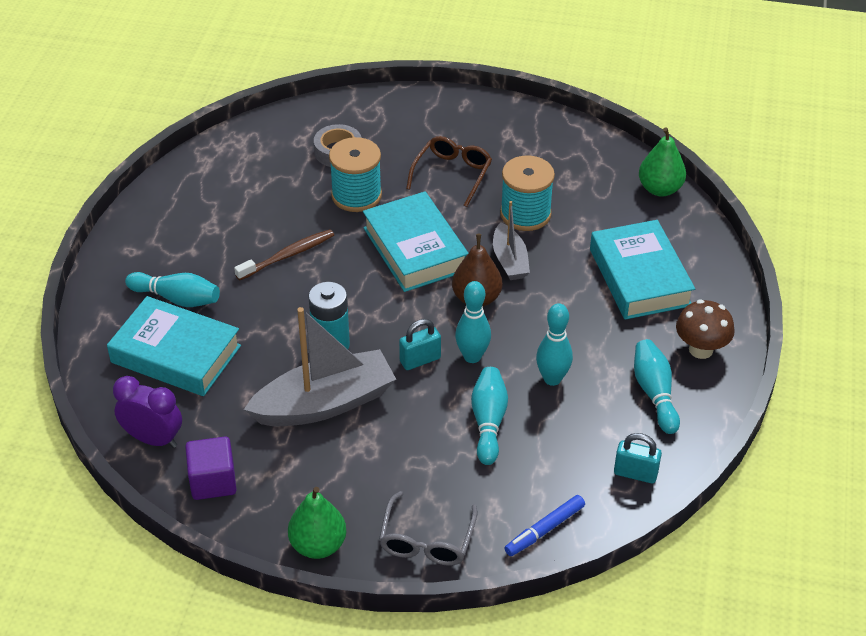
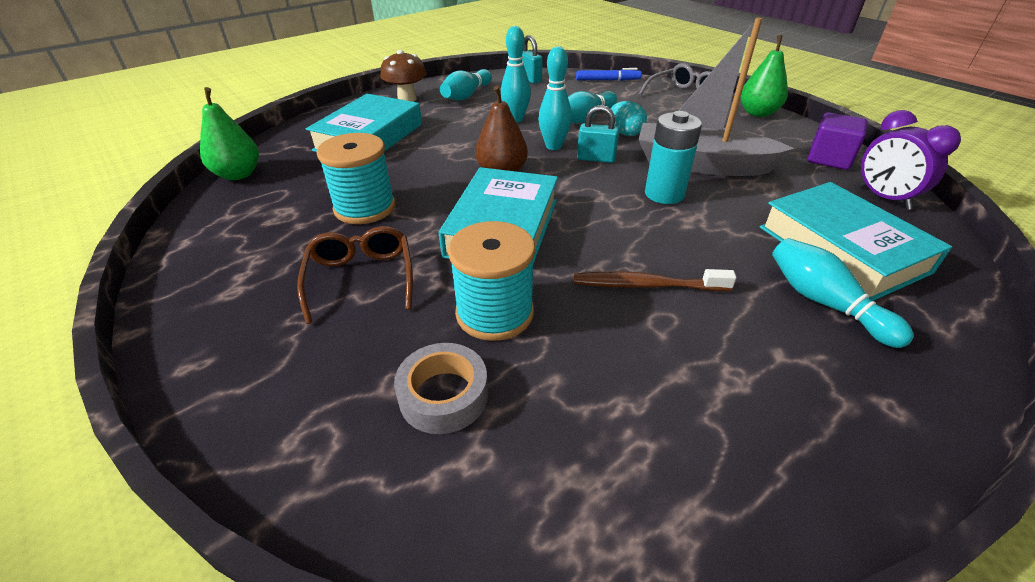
camera: 140 degrees left, 5 degrees down
brown glasses [406,136,492,207] -> brown glasses turned 105 degrees clockwise [297,226,413,324]
grey boat [493,201,530,280] -> none
none -> turquoise egg [611,101,647,136]

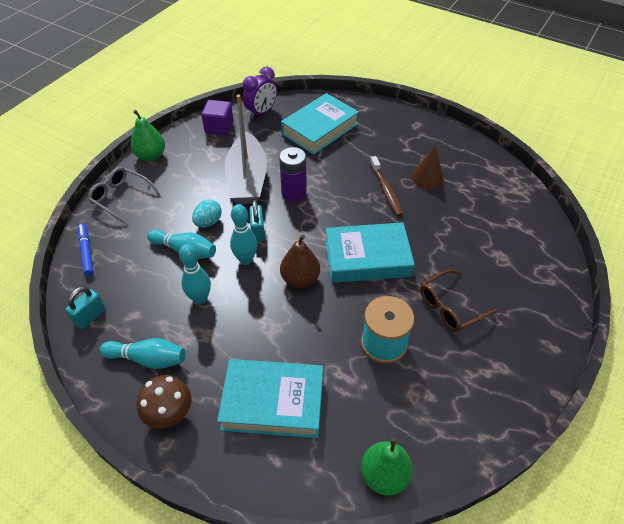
camera: 110 degrees left, 10 degrees up
grey tape [394,343,488,434] -> none
turquoise spool [448,221,535,341] -> none
turquoise battery [645,111,702,204] -> purple battery [279,147,307,201]
turquoise bowling pin [772,238,914,348] -> none
none -> brown cone [411,145,444,189]

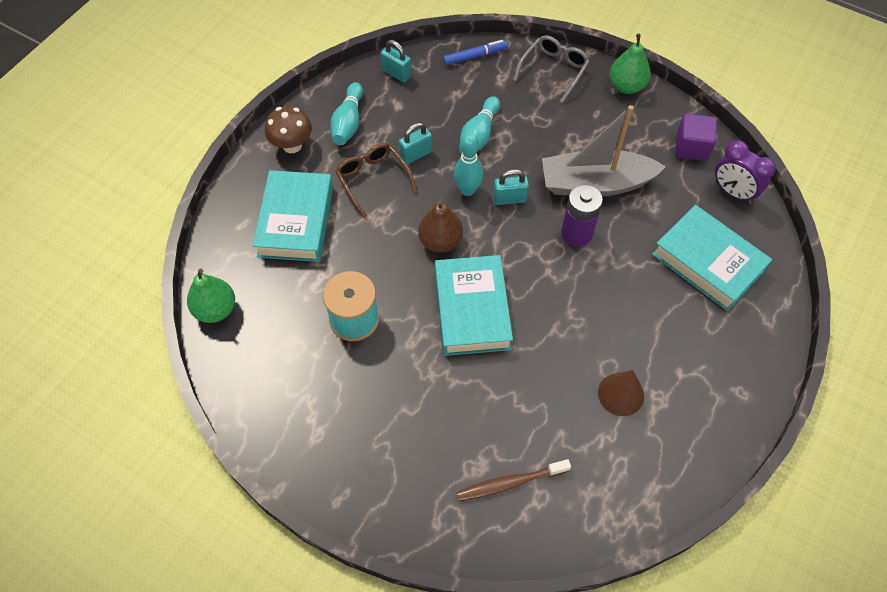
camera: 90 degrees right, 10 degrees up
turquoise bowling pin [179,244,211,304] -> turquoise padlock [399,123,432,164]
turquoise egg [192,200,222,228] -> none
brown toothbrush [370,156,403,216] -> brown toothbrush moved to [457,459,571,501]
brown glasses [420,269,498,332] -> brown glasses moved to [335,143,417,218]

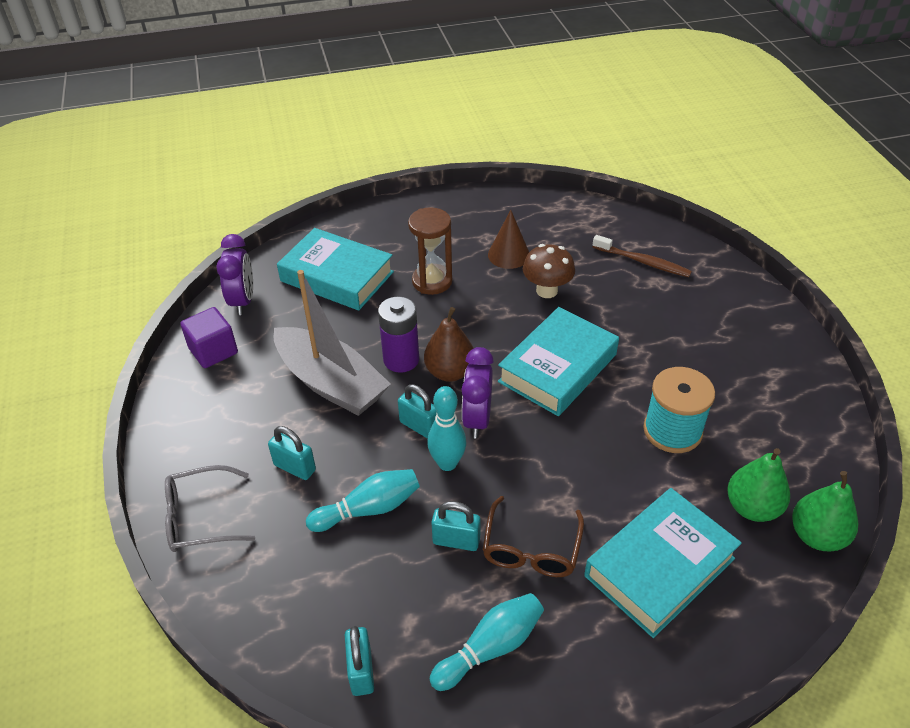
camera: 135 degrees left, 15 degrees down
brown mushroom [265,106,312,153] -> brown mushroom moved to [523,244,575,298]
brown pear [418,200,463,253] -> brown pear moved to [424,307,474,382]
blue marker [443,40,508,65] -> none
green pear [610,33,651,94] -> green pear moved to [727,448,790,522]
turquoise book [652,205,772,311] -> turquoise book turned 60 degrees counterclockwise [277,228,394,311]
none -> turquoise padlock [268,426,316,480]
none -> brown hourglass [408,207,452,295]
none -> purple clock [462,347,494,438]

